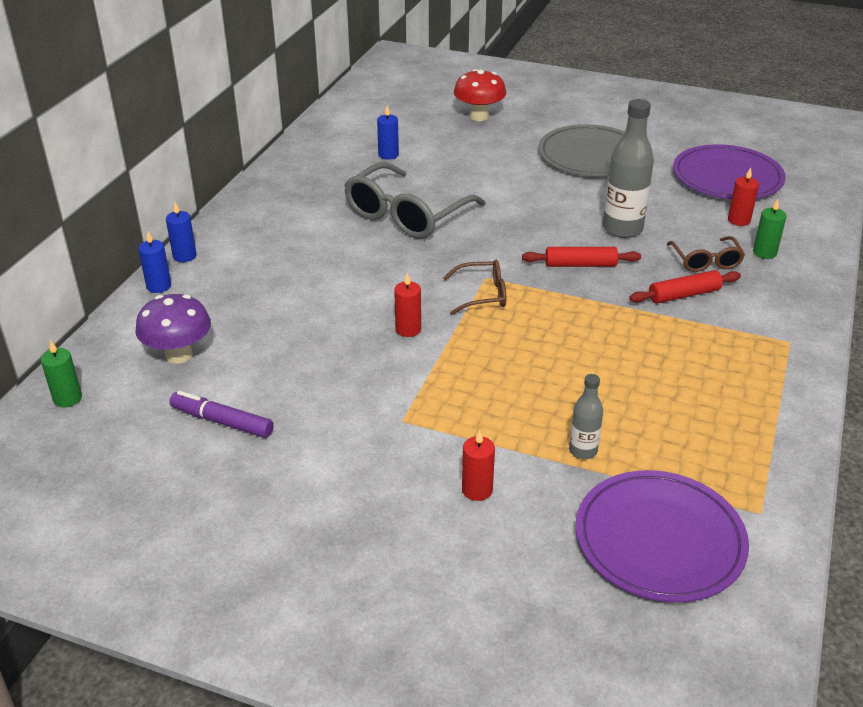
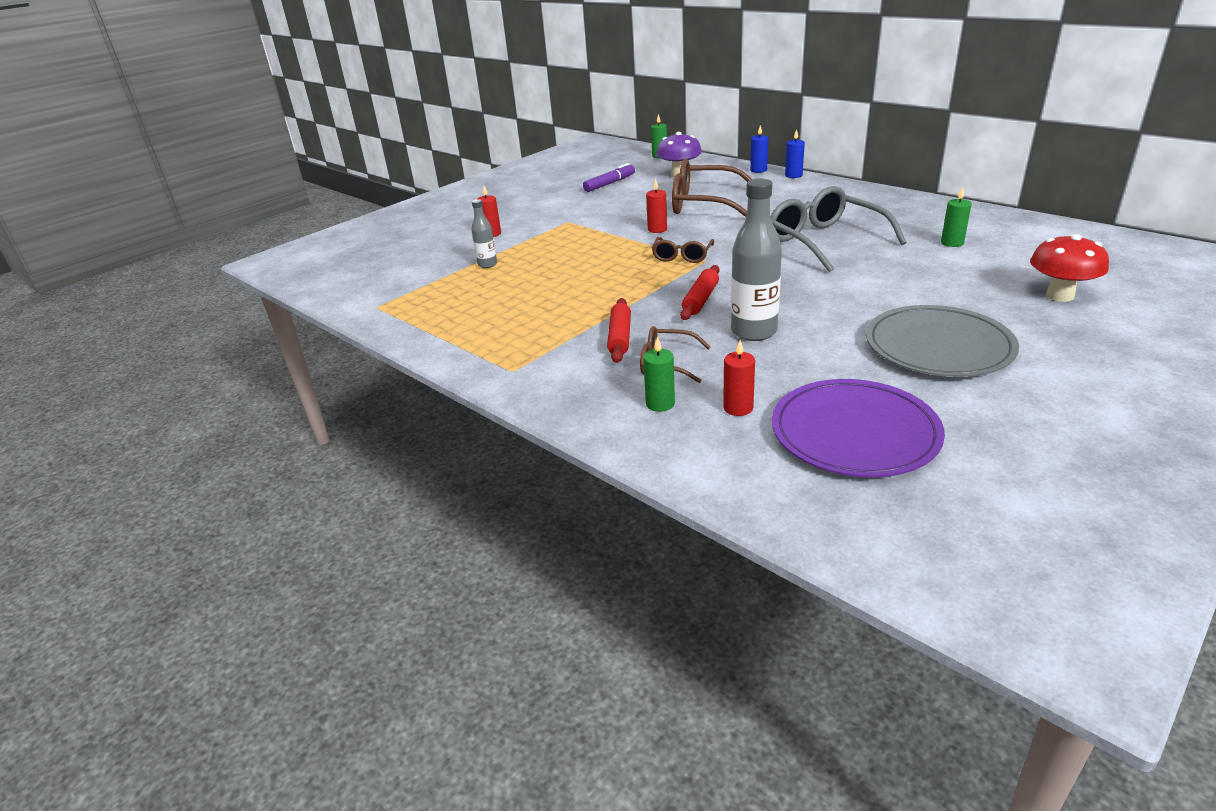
camera: 115 degrees right, 5 degrees down
blue candle [377,106,399,160] -> green candle [941,187,972,247]
purple plate [576,470,749,602] -> none
none -> brown glasses [672,158,752,217]

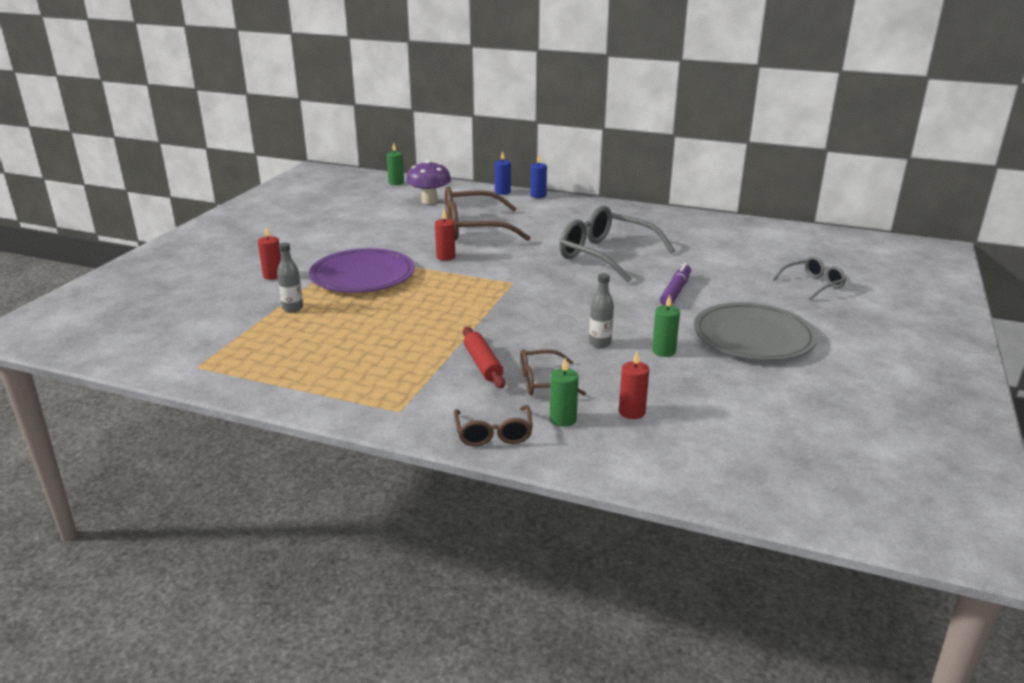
camera: 25 degrees left, 5 degrees down
purple marker [583,163,635,192] -> purple marker moved to [660,263,691,305]
brown glasses [652,237,714,263] -> brown glasses moved to [454,405,533,446]
red rolling pin [680,265,719,320] -> none
grey bottle [731,178,782,341] -> grey bottle [589,273,614,348], size x0.54
purple plate [772,379,945,478] -> purple plate moved to [309,248,414,293]
green candle [941,187,972,247] -> green candle moved to [652,294,680,357]
red mushroom [1030,234,1109,302] -> grey glasses [773,256,846,300]

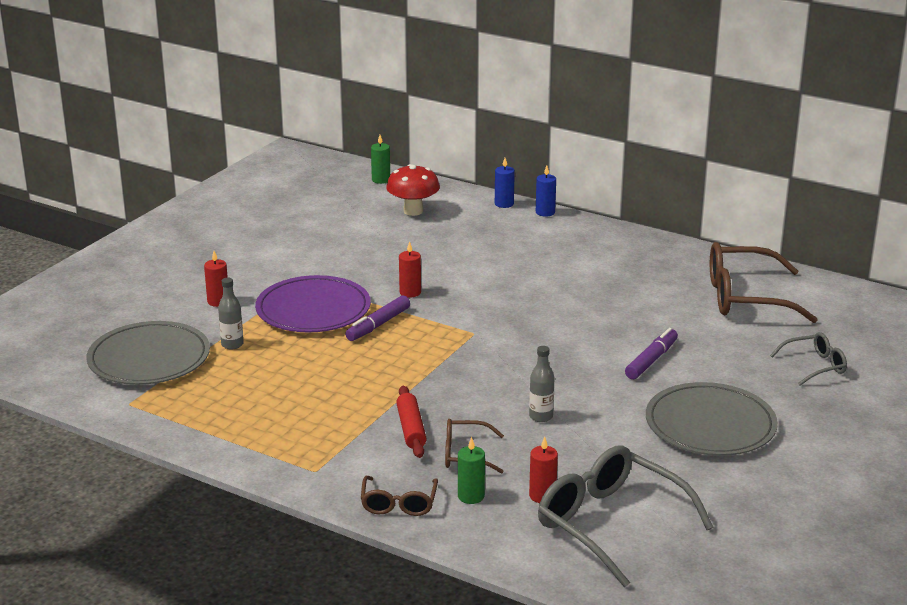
camera: 10 degrees right, 0 degrees up
purple mushroom [406,160,451,204] -> red mushroom [386,164,440,216]
brown glasses [445,186,531,241] -> brown glasses moved to [710,242,818,323]
grey glasses [559,206,675,283] -> grey glasses moved to [538,445,713,587]
green candle [652,294,680,357] -> none
none -> grey plate [87,321,210,385]
none -> purple marker [345,295,410,341]

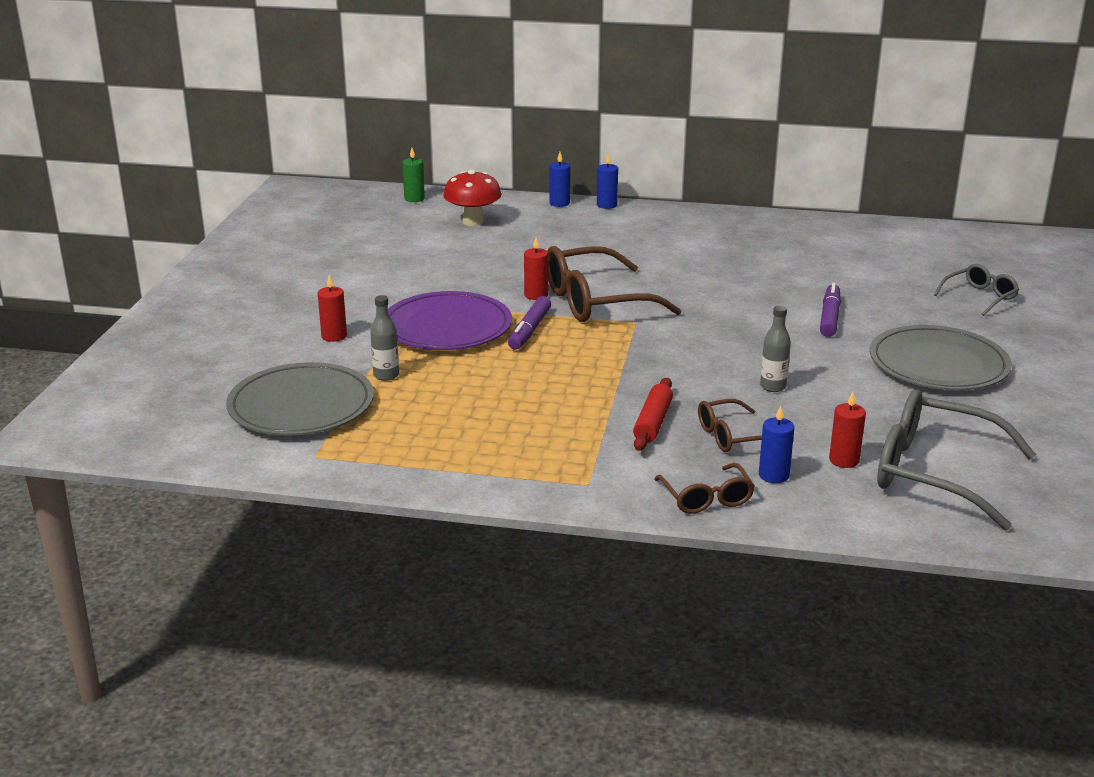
camera: 20 degrees left, 0 degrees up
red rolling pin [396,386,426,458] -> red rolling pin turned 45 degrees clockwise [633,378,673,451]
green candle [458,437,485,504] -> blue candle [759,405,794,483]
brown glasses [710,242,818,323] -> brown glasses moved to [547,246,682,322]

